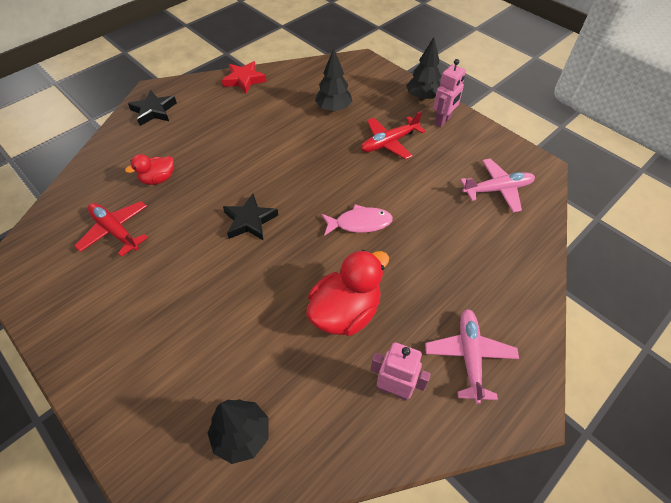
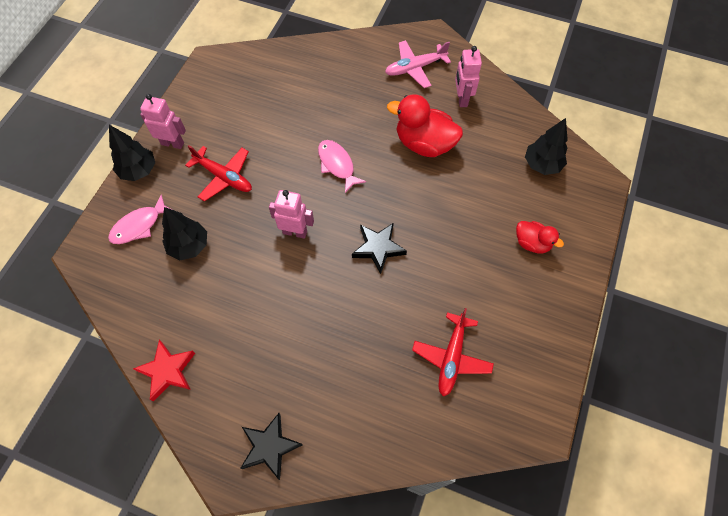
camera: 115 degrees left, 10 degrees up
red duck [125,154,174,185] -> red duck moved to [516,221,564,253]
pink plane [460,159,535,212] -> none
none -> pink fish [108,195,173,244]
none -> pink robot [269,190,314,239]

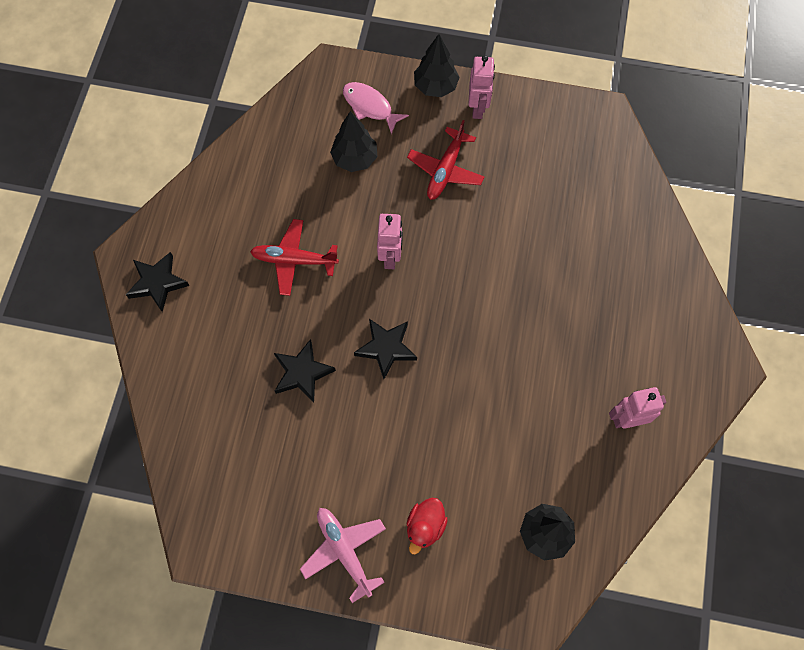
camera: 80 degrees right, 5 degrees up
red star [133,340,195,401] -> none
pink fish [318,140,366,193] -> none
pink plane [385,40,451,88] -> pink plane moved to [300,508,386,603]
red duck [387,94,463,157] -> none
red plane [412,308,494,397] -> red plane moved to [250,219,339,296]
none -> black star [274,339,336,403]

